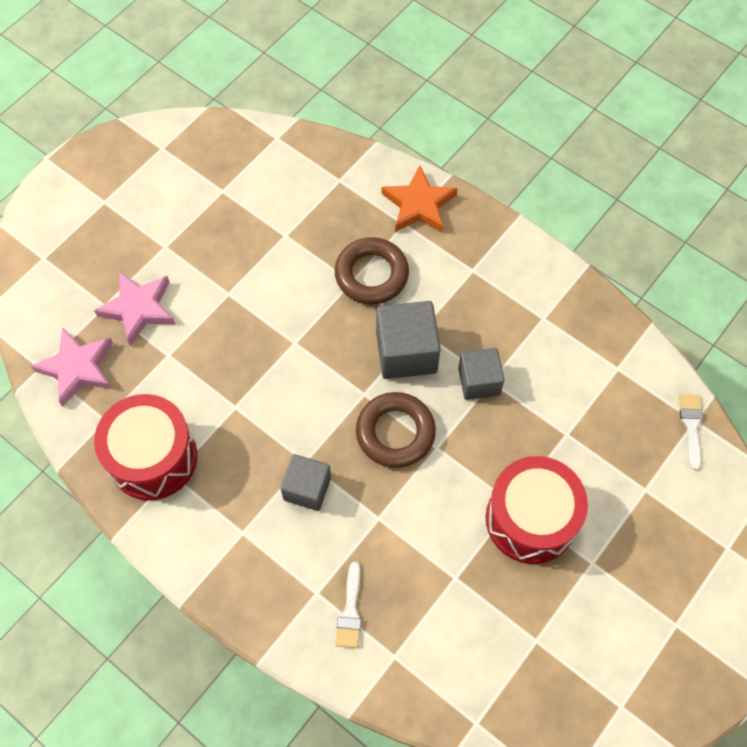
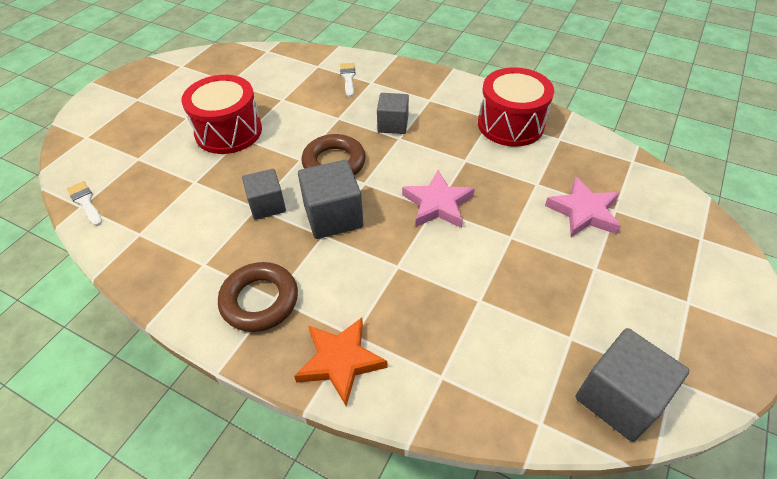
camera: 170 degrees right, 15 degrees down
pink star [31,327,113,407] -> pink star moved to [402,170,475,228]
brown ring [335,237,409,305] -> brown ring moved to [218,262,298,332]
white brush [679,394,703,470] -> white brush turned 150 degrees clockwise [67,181,102,226]
none -> grey cube [576,328,689,442]

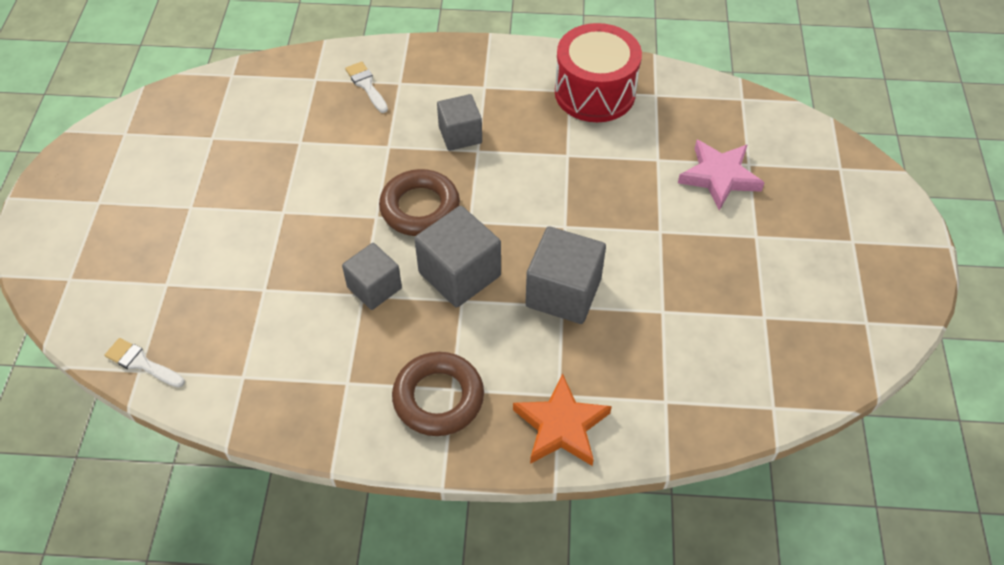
camera: 25 degrees left, 5 degrees up
red drum [181,75,262,154] -> none
pink star [402,170,475,228] -> none
grey cube [576,328,689,442] -> grey cube moved to [525,226,606,324]

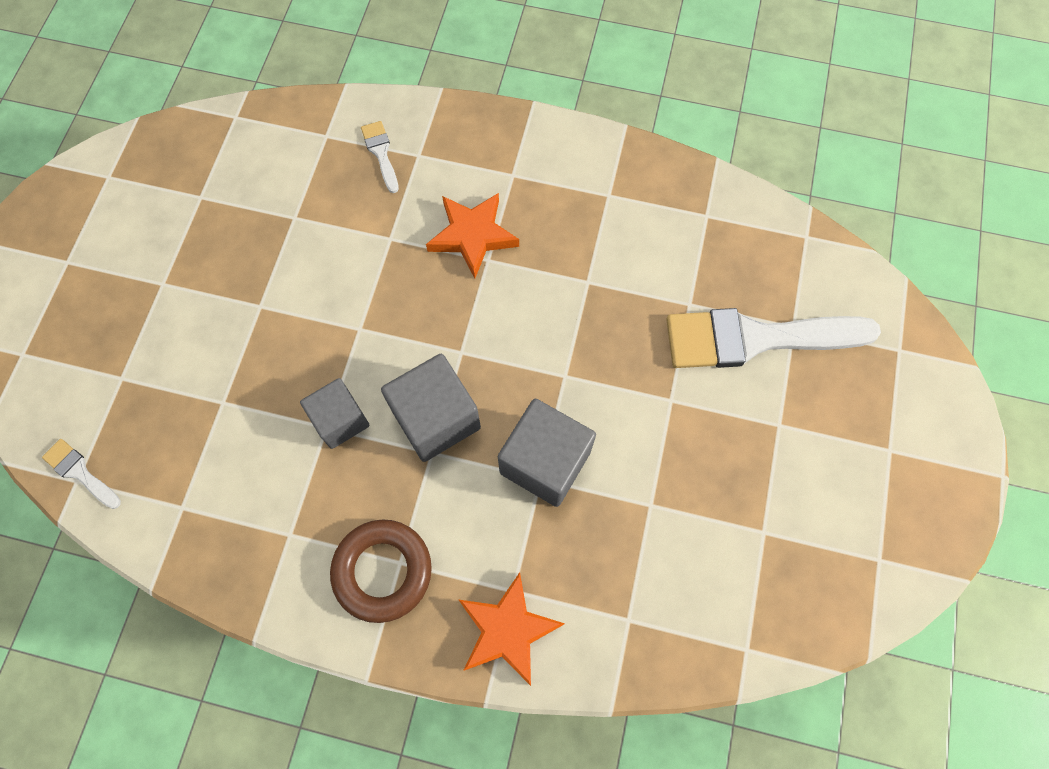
camera: 10 degrees right, 15 degrees up
brown ring [379,169,460,236] -> none
grey cube [437,94,482,151] -> orange star [426,193,519,278]
red drum [555,23,642,122] -> none
pink star [678,140,764,211] -> white brush [666,308,881,368]

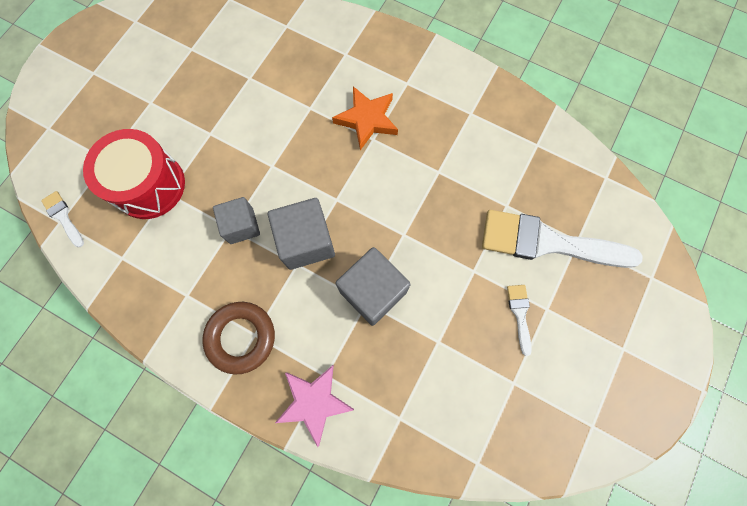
camera: 15 degrees right, 5 degrees up
white brush [361,121,399,193] -> white brush moved to [507,285,532,356]
orange star [459,572,565,686] -> pink star [275,365,354,447]
none -> red drum [83,129,185,219]

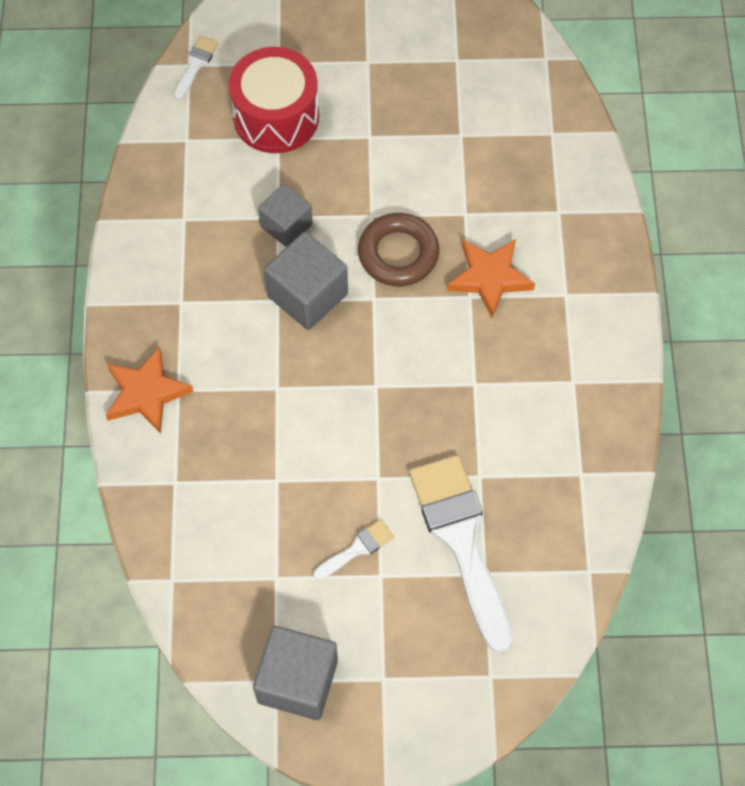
camera: 60 degrees right, 10 degrees down
brown ring [202,302,275,375] -> brown ring moved to [358,213,439,286]
pink star [275,365,354,447] -> orange star [106,347,194,434]
grey cube [336,247,411,326] -> grey cube moved to [253,626,338,720]

